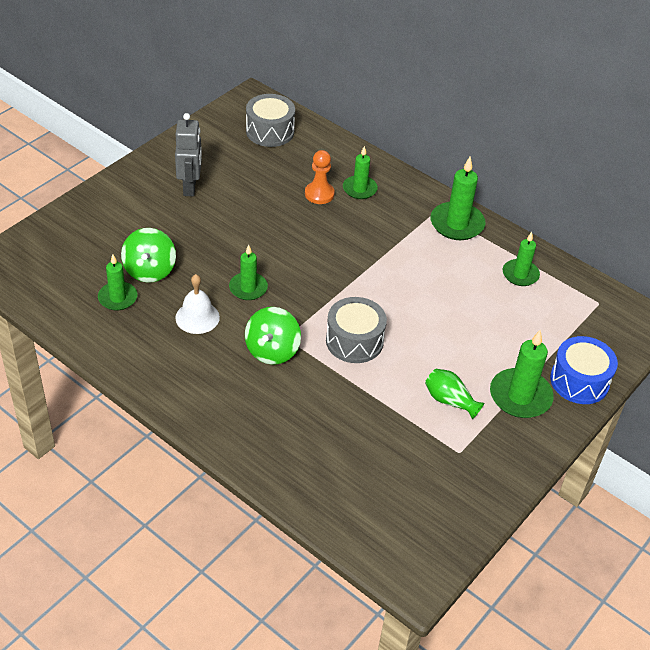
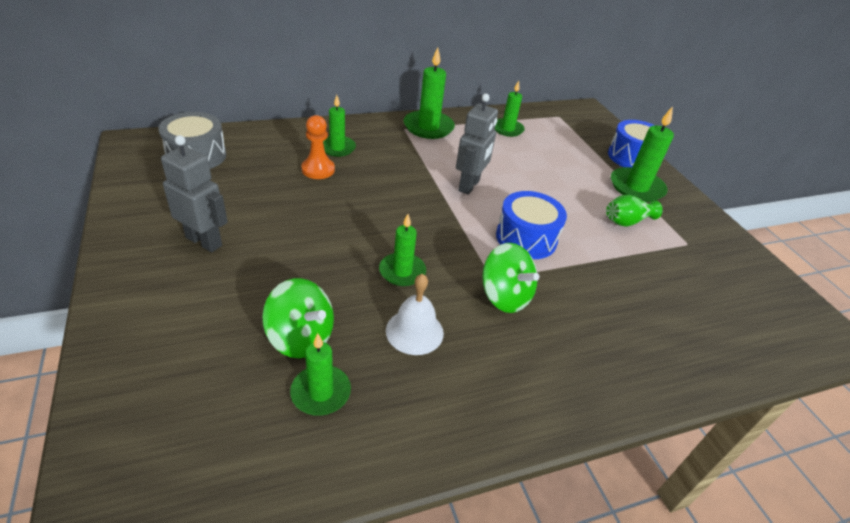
camera: 60 degrees left, 5 degrees down
grey drum [326,297,387,363] -> blue drum [496,191,567,259]
none -> grey robot [456,94,498,195]

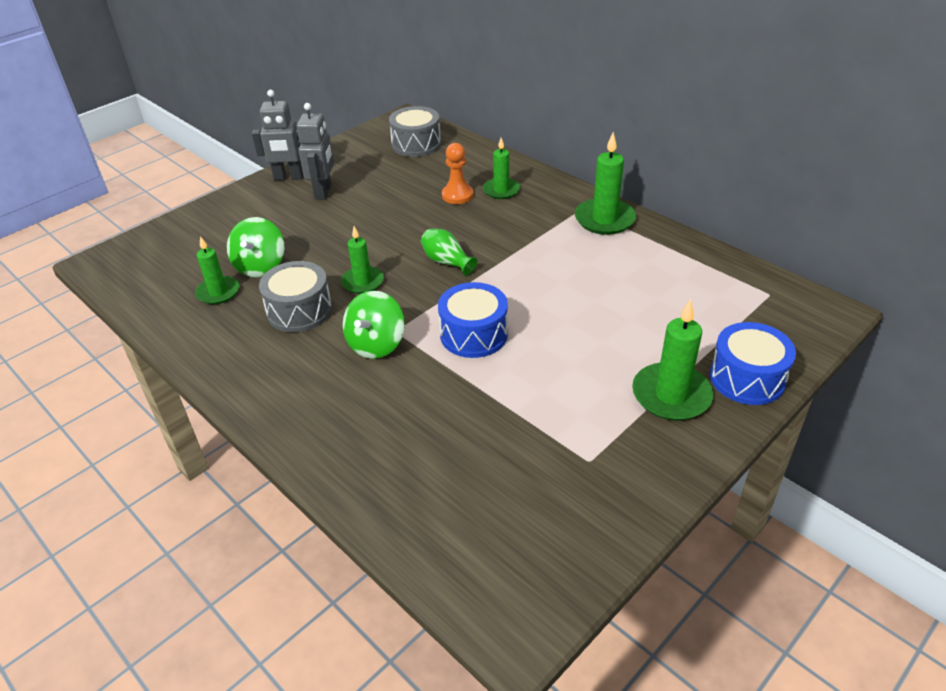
camera: 70 degrees right, 0 degrees up
white bell [386,274,444,355] -> grey drum [259,261,332,332]
grey robot [456,94,498,195] -> grey robot moved to [252,90,303,180]
green candle [494,81,525,137] -> none
green vase [606,195,663,227] -> green vase moved to [421,229,477,276]

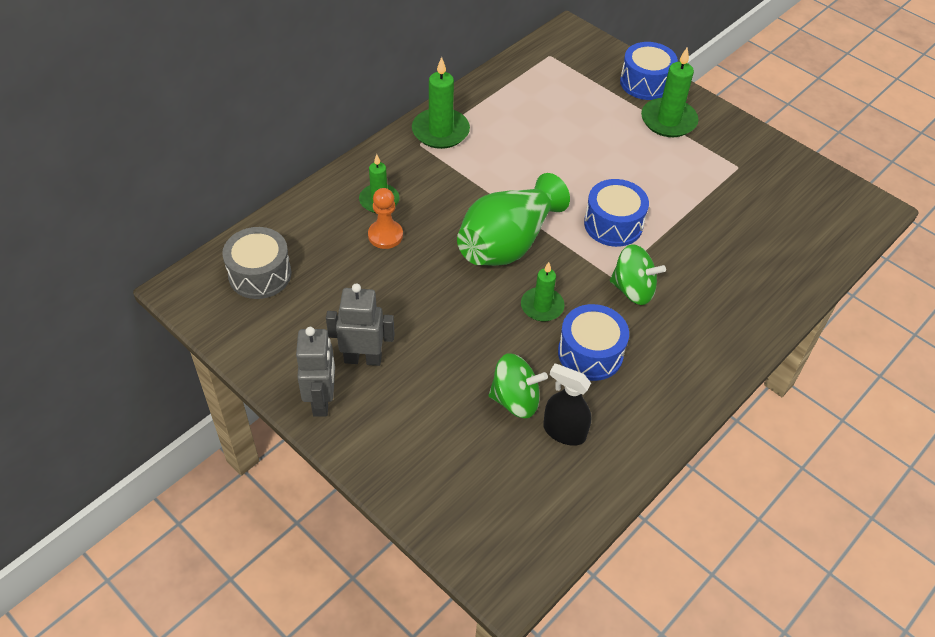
camera: 95 degrees left, 10 degrees up
green candle [195,236,239,304] -> black spray bottle [543,363,591,446]
grey drum [259,261,332,332] -> blue drum [558,304,629,381]
green vase [421,229,477,276] -> green vase [457,173,570,266], size x2.15

